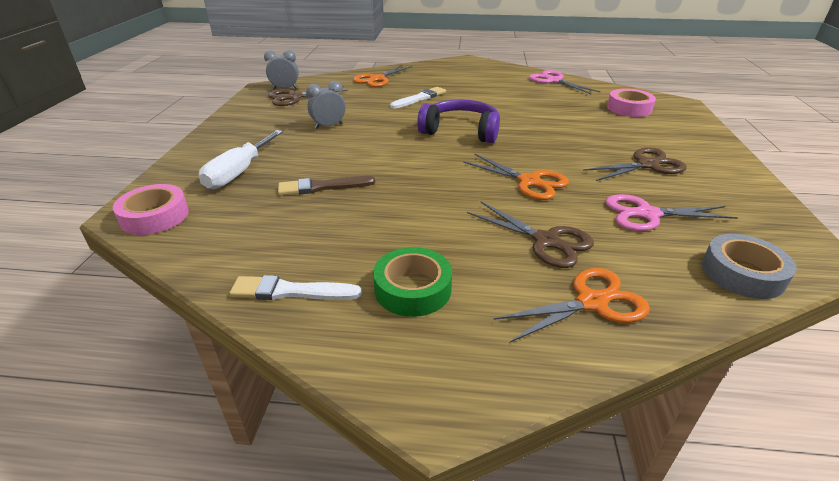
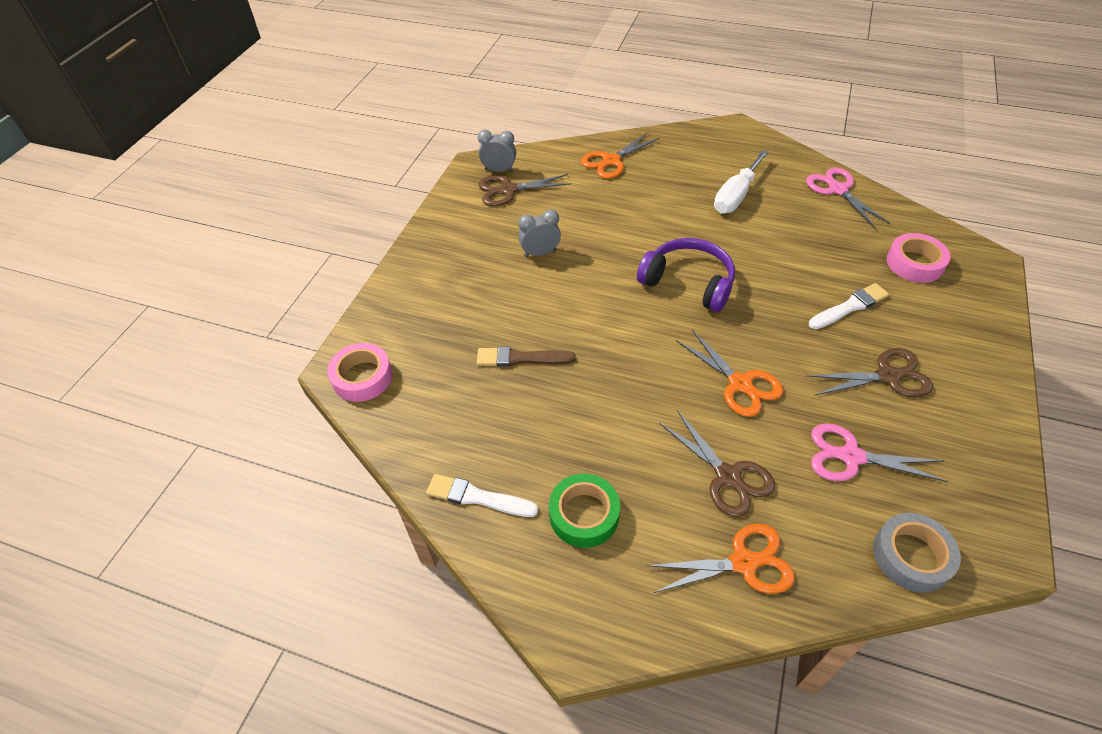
camera: 15 degrees right, 15 degrees up
white screwdriver [199,130,283,189] -> white screwdriver moved to [714,150,769,214]
white brush [390,87,446,109] -> white brush moved to [809,283,889,329]

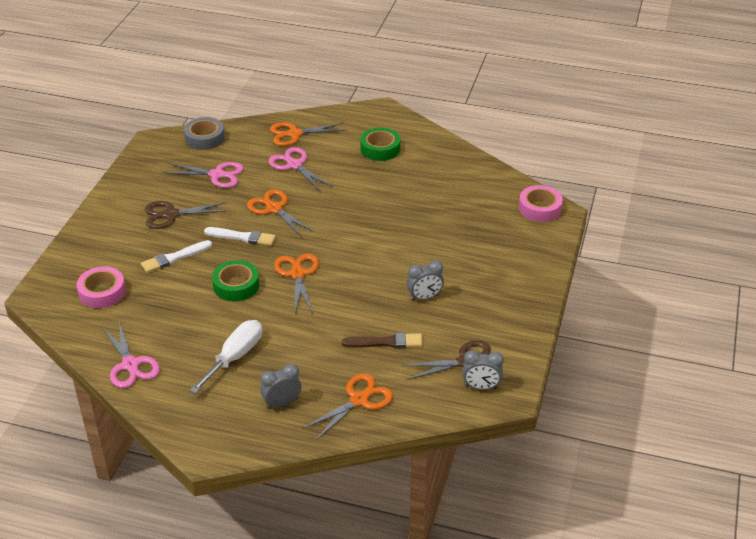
camera: 175 degrees right, 10 degrees down
white brush [426,474,538,517] -> white brush moved to [204,227,276,246]
brown brush [477,347,576,367] -> brown brush moved to [342,332,423,348]
purple headphones [637,238,735,312] -> orange scissors [274,254,319,314]
brown scissors [659,410,775,517] -> pink scissors [268,147,333,192]
none -> green tape [212,260,259,301]
none -> grey clock [261,364,302,409]

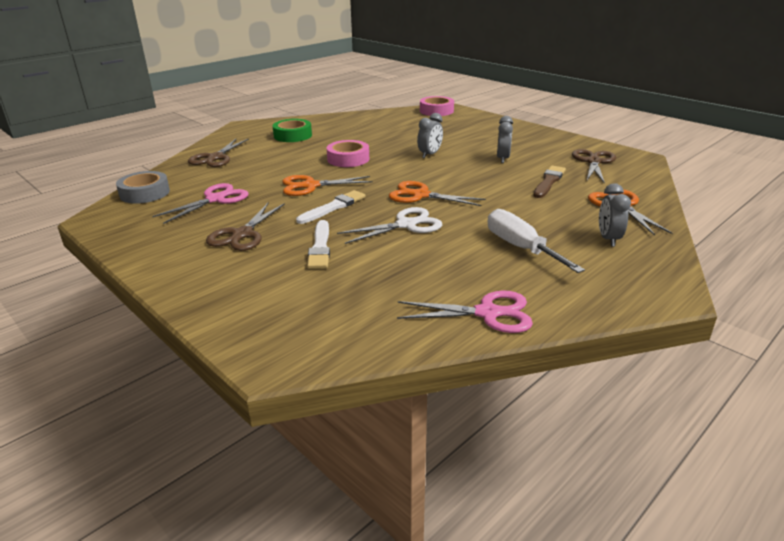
camera: 60 degrees left, 10 degrees down
pink tape [76,267,126,308] -> pink tape moved to [326,140,369,167]
green tape [212,260,259,301] -> white scissors [337,207,442,244]
pink scissors [268,147,333,192] -> none
orange scissors [270,122,347,146] -> brown scissors [188,139,249,167]
grey clock [463,350,504,390] -> grey clock moved to [417,113,443,158]

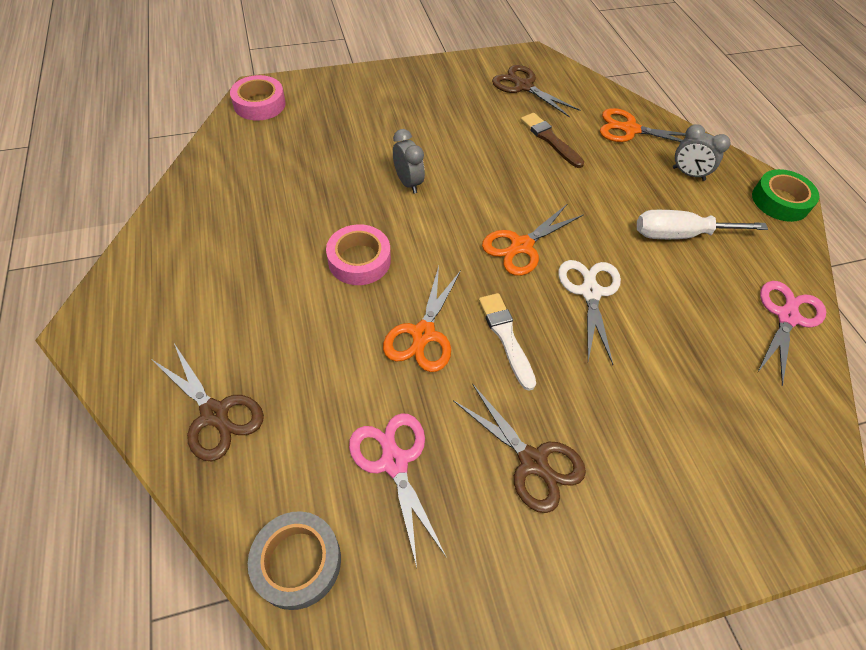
camera: 65 degrees left, 25 degrees up
green tape [272,119,312,142] -> green tape moved to [752,169,820,222]
white brush [307,220,330,269] -> none
grey clock [497,116,513,163] -> none

